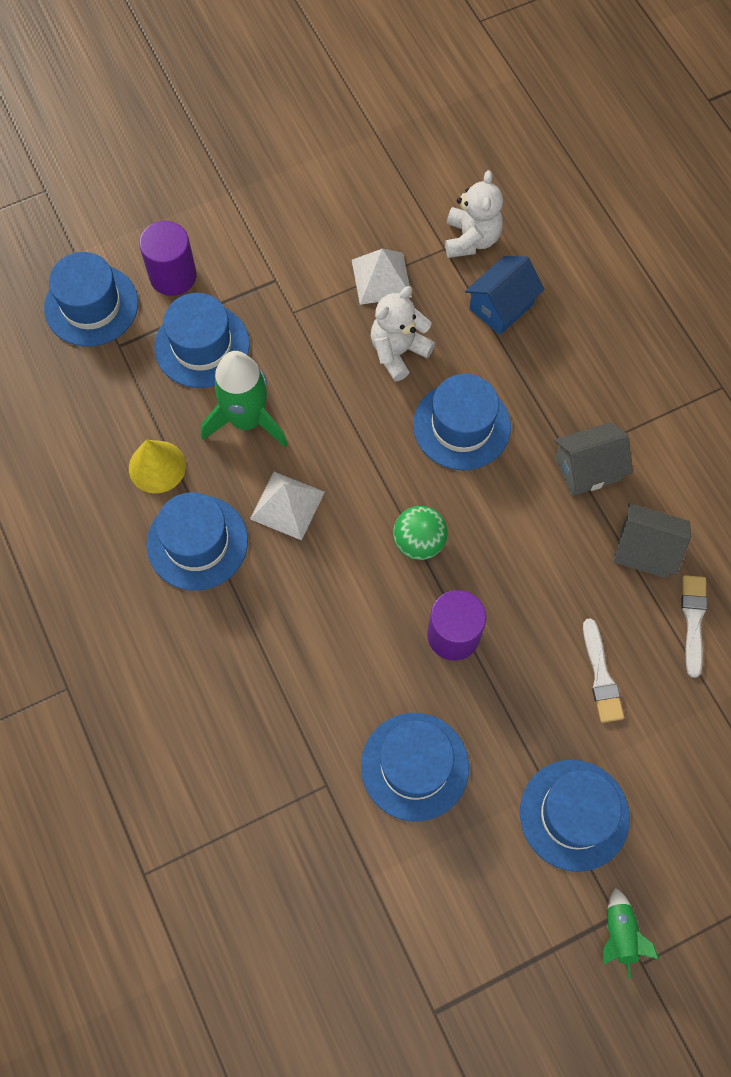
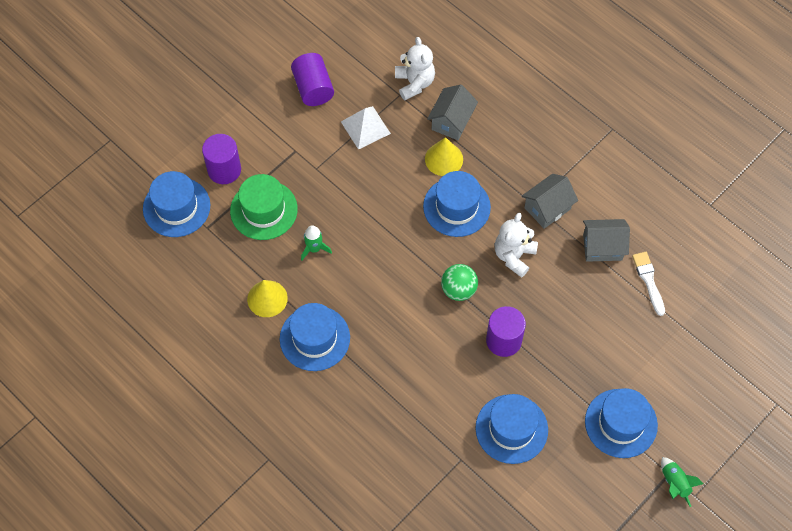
camera: 20 degrees left, 5 degrees down
blue hat [154,293,250,388] -> green hat [230,174,298,240]
green rocket [201,351,288,447] -> green rocket [301,225,332,260], size x0.52
white pyramid [250,472,325,540] -> none
white teddy bear [371,286,435,382] -> white teddy bear moved to [495,213,538,278]
blue house [465,256,545,335] -> grey house [427,84,478,140]
white brush [583,618,624,723] -> none
none -> purple cylinder [291,53,334,106]
none -> yellow cone [425,137,463,176]

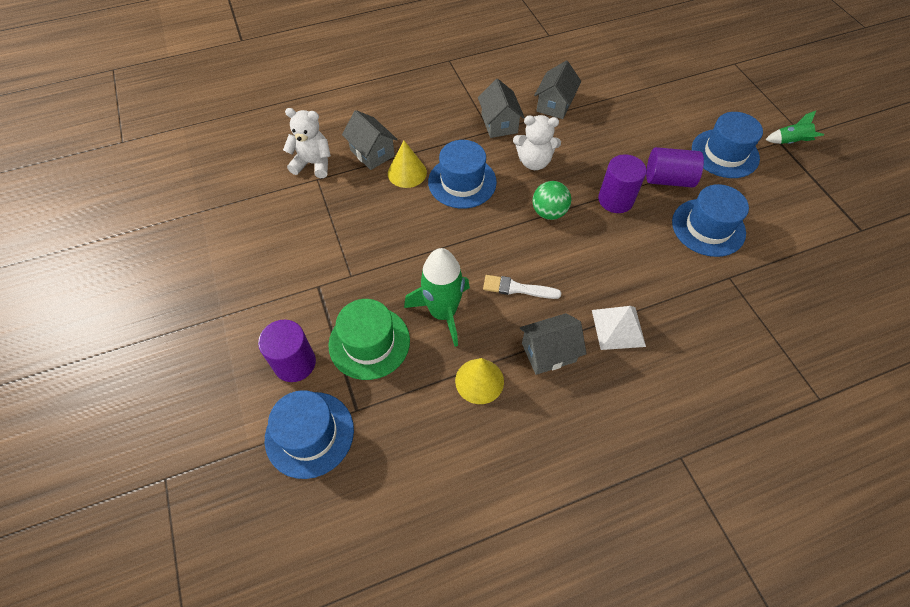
camera: 65 degrees left, 5 degrees down
blue hat [280,303,350,371] -> grey house [520,313,587,375]
purple cylinder [291,53,334,106] -> purple cylinder moved to [646,147,704,188]
green rocket [301,225,332,260] -> green rocket [404,248,470,347], size x1.92
white pyramid [341,106,391,150] -> white pyramid moved to [592,306,646,350]
white teddy bear [495,213,538,278] -> white teddy bear turned 45 degrees counterclockwise [513,115,561,170]
white brush [632,252,665,316] -> white brush moved to [483,275,562,299]

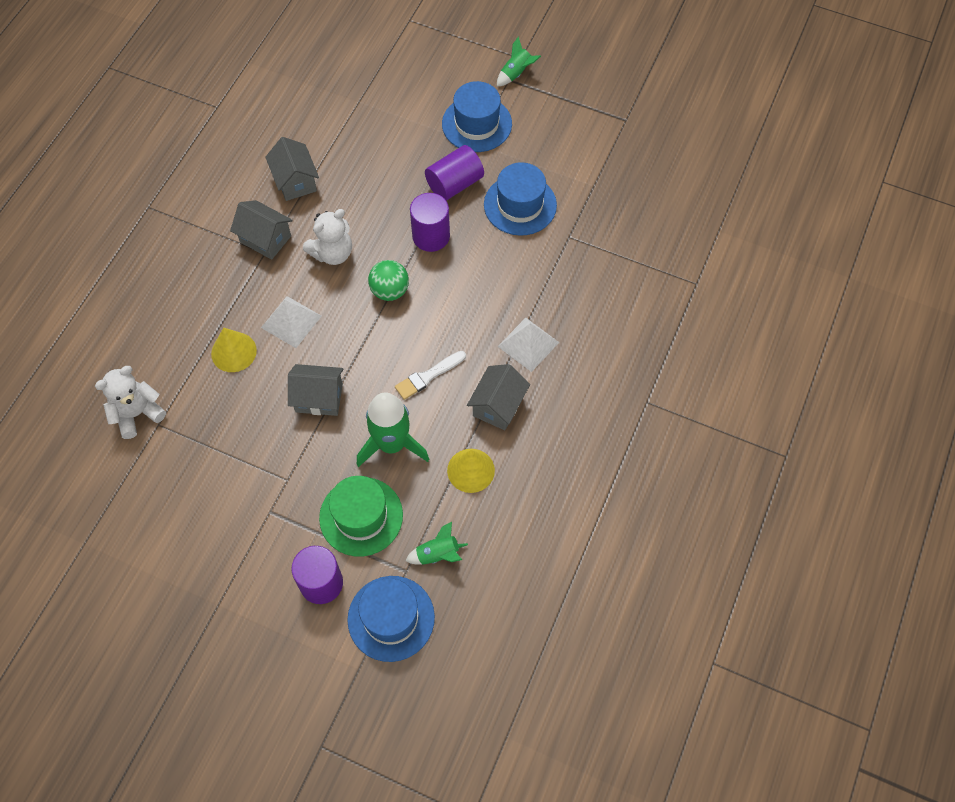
camera: 45 degrees left, 5 degrees up
grey house [342,110,398,170] -> grey house moved to [288,364,343,416]
blue hat [428,140,497,209] -> white pyramid [261,296,321,348]
none -> green rocket [405,522,468,565]

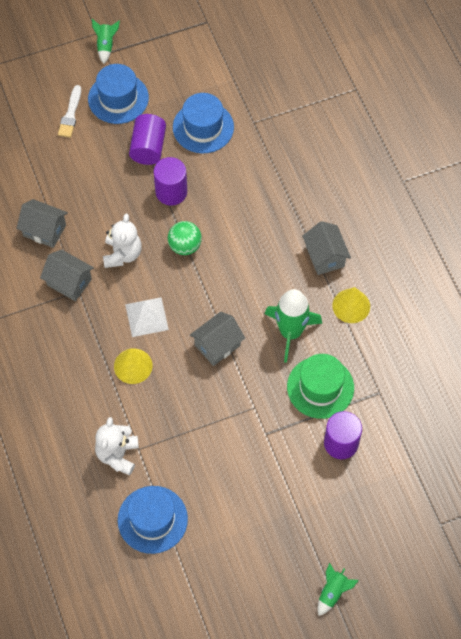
camera: 45 degrees left, 0 degrees up
grey house [230,200,293,260] -> grey house turned 45 degrees clockwise [40,249,94,301]
blue hat [347,576,435,662] -> blue hat moved to [118,486,188,554]
white brush [395,351,466,400] -> white brush moved to [58,85,81,138]
green rocket [405,522,468,565] -> green rocket moved to [318,563,359,616]
white pyramid [498,318,559,372] -> none

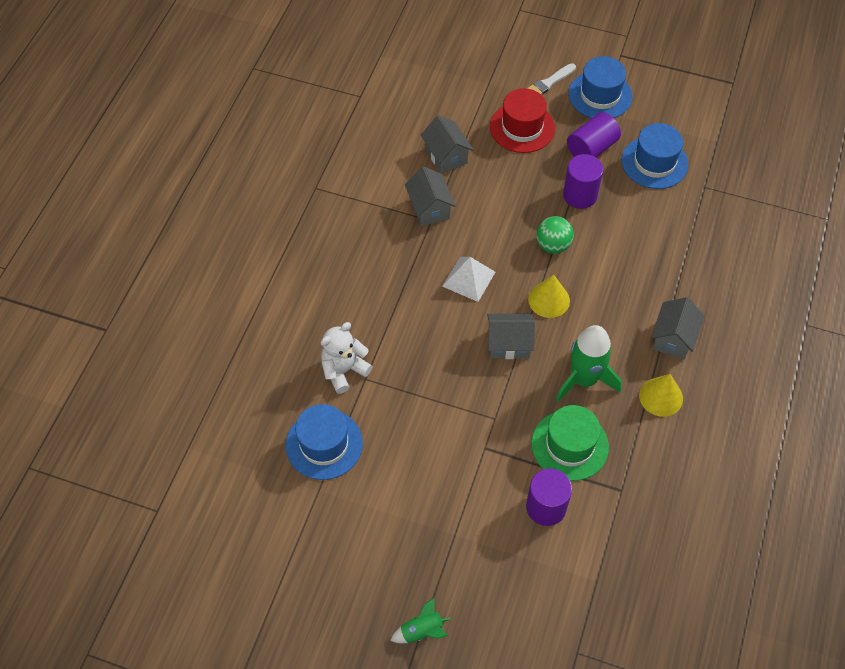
camera: 40 degrees right, 5 degrees down
green rocket [92,19,120,64] -> none
white teddy bear [103,214,142,268] -> none
yellow cone [114,348,153,384] -> yellow cone moved to [528,275,570,318]
none -> red hat [490,88,555,153]

